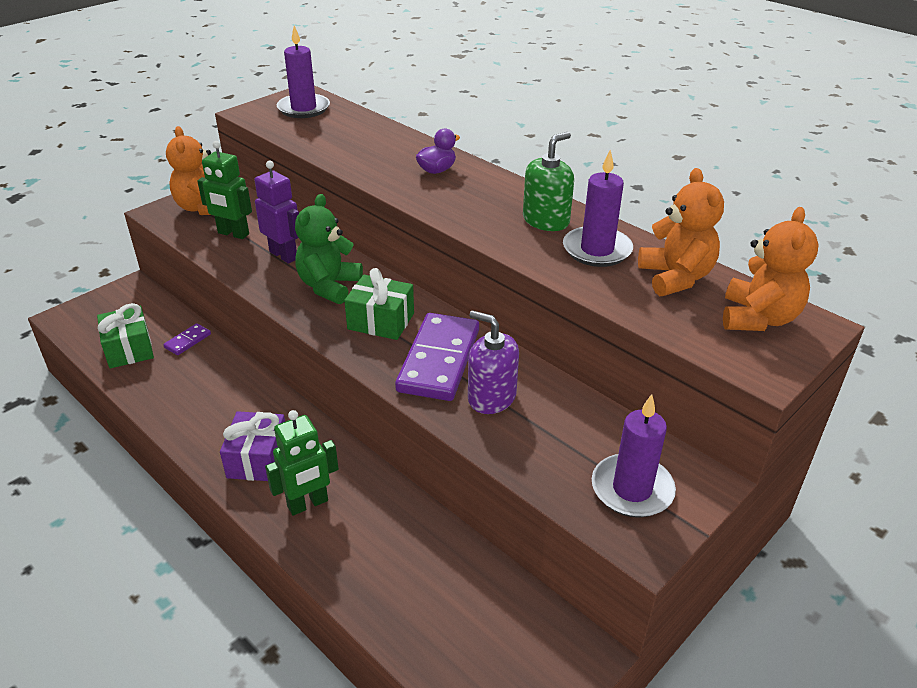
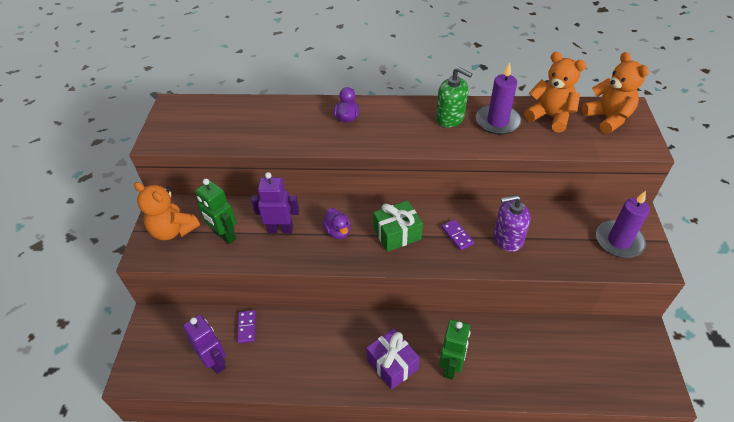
camera: 40 degrees left, 10 degrees up
green gift [97,303,154,368] -> purple robot [183,315,226,374]
green robot [197,141,252,239] -> green robot turned 60 degrees clockwise [195,179,236,244]
purple candle [277,25,330,118] -> none
green teddy bear [295,194,363,304] -> purple duck [322,208,350,239]
purple domino [395,313,479,401] -> purple domino [441,219,474,251], size x0.44
green soap dispenser [523,132,574,231] -> green soap dispenser turned 120 degrees clockwise [436,67,472,128]

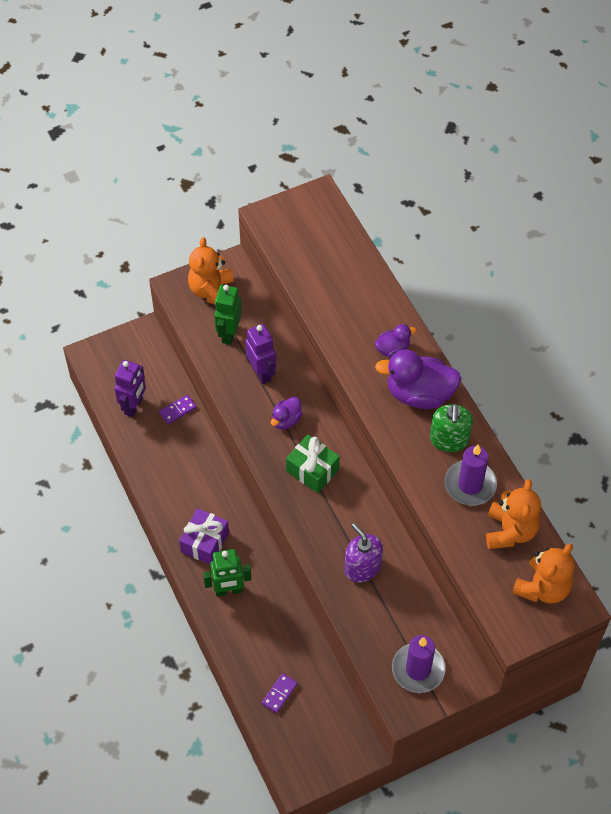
camera: 60 degrees right, 10 degrees up
purple domino [441,219,474,251] -> purple domino moved to [262,673,298,713]
none -> purple duck [375,350,462,409]

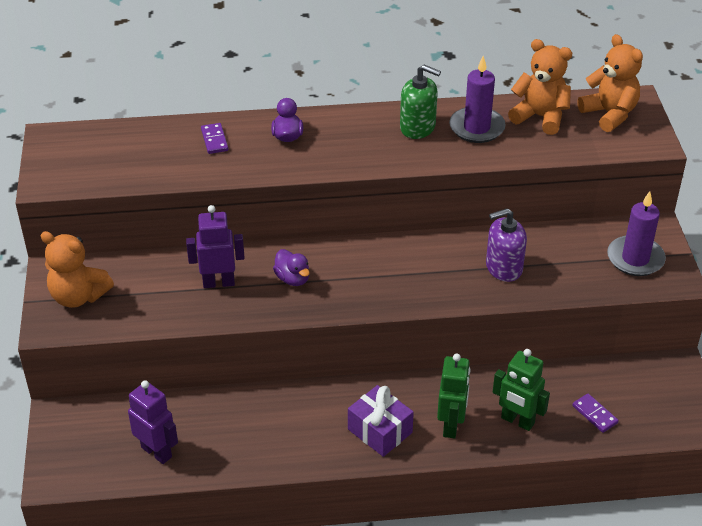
camera: 70 degrees left, 15 degrees down
purple domino [159,395,196,424] -> purple domino moved to [201,123,228,154]
green robot [214,285,242,345] -> green robot moved to [493,349,550,431]
green gift [286,435,340,493] -> none
purple duck [375,350,462,409] -> none

